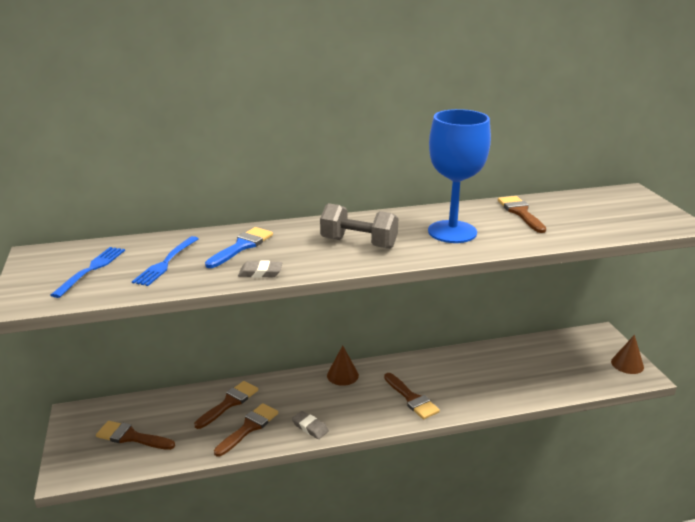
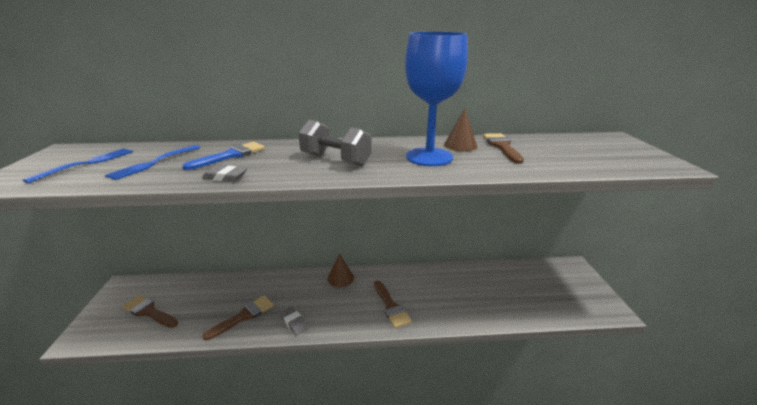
camera: 10 degrees right, 0 degrees up
brown brush [194,381,258,429] -> none
brown cone [611,335,644,374] -> brown cone moved to [444,108,477,151]

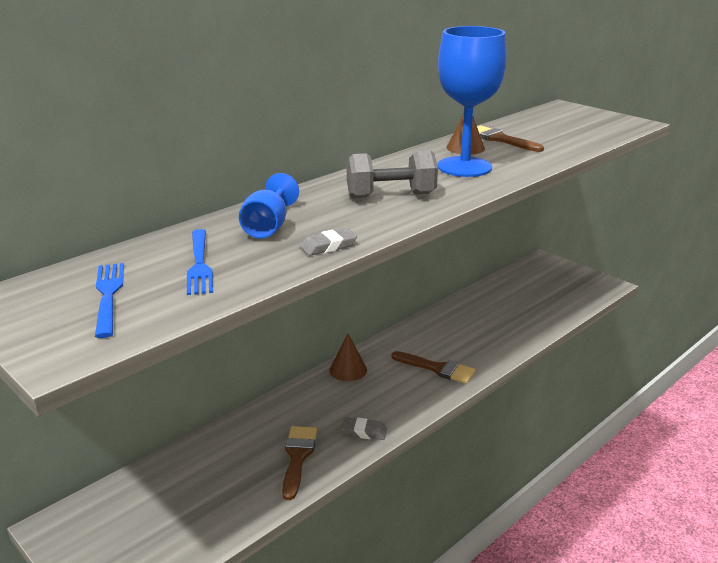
camera: 40 degrees left, 0 degrees up
brown brush [122,295,178,328] -> none
blue brush [182,142,265,170] -> blue goblet [239,173,299,238]

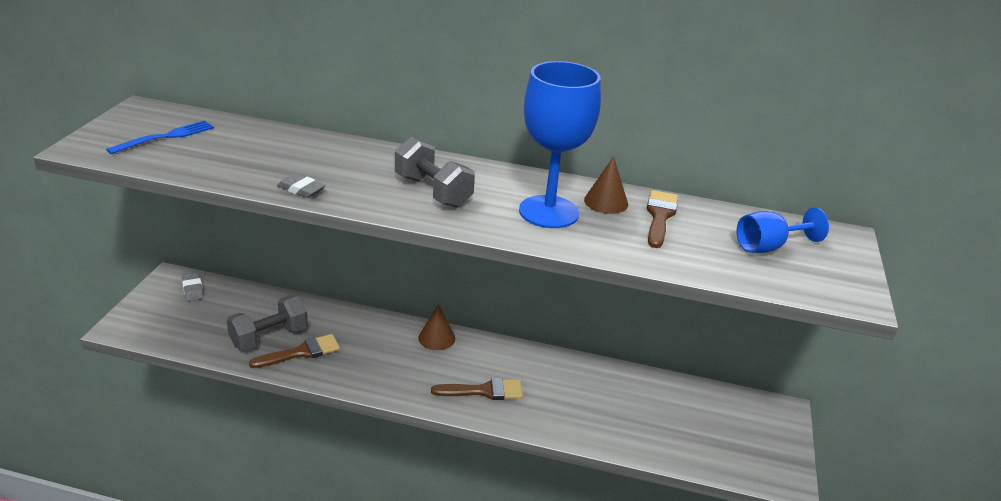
camera: 55 degrees right, 5 degrees up
blue fork [187,229,213,295] -> none
blue goblet [239,173,299,238] -> blue goblet moved to [737,207,829,253]
grey eraser [341,417,387,440] -> grey eraser moved to [182,273,204,301]
brown brush [391,351,475,384] -> brown brush turned 90 degrees counterclockwise [431,378,523,400]
none -> grey dumbbell [227,296,308,350]

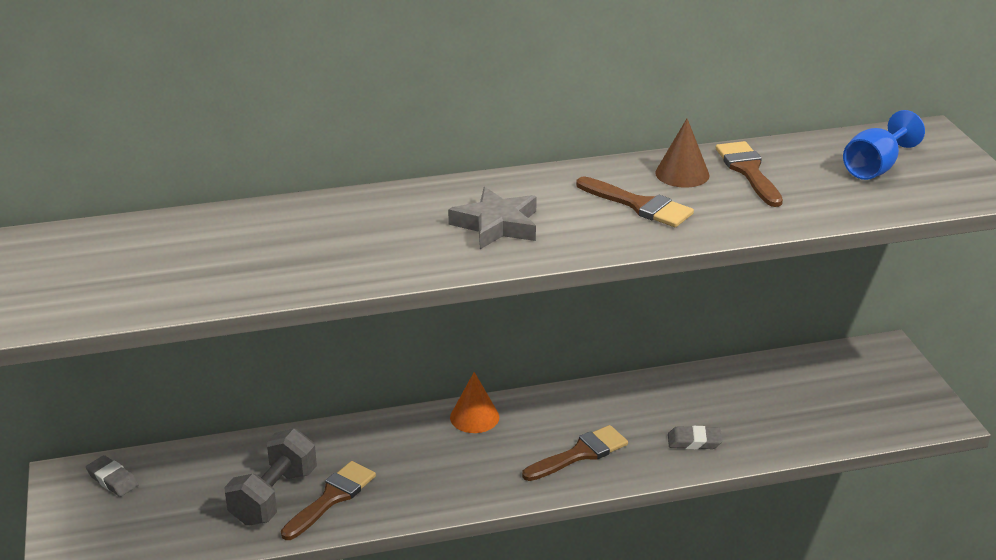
camera: 25 degrees left, 0 degrees up
blue fork [106,120,214,154] -> none
grey eraser [277,173,326,198] -> grey eraser moved to [668,426,722,450]
grey dumbbell [395,136,475,208] -> grey star [448,187,537,249]
brown cone [418,304,455,350] -> orange cone [450,372,499,433]
blue goblet [519,61,601,228] -> brown brush [576,176,694,227]

